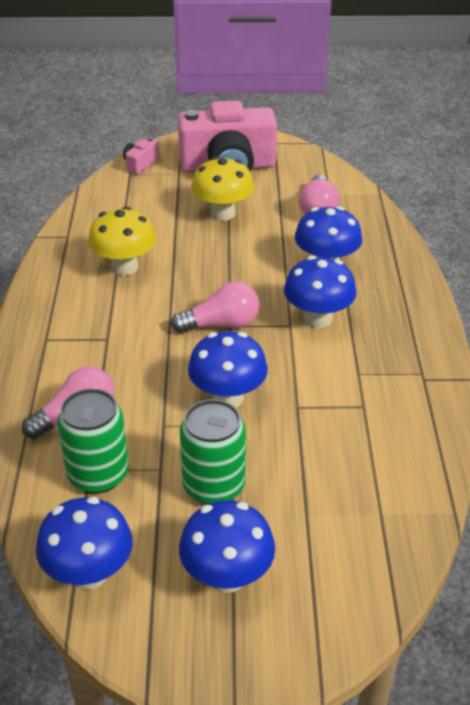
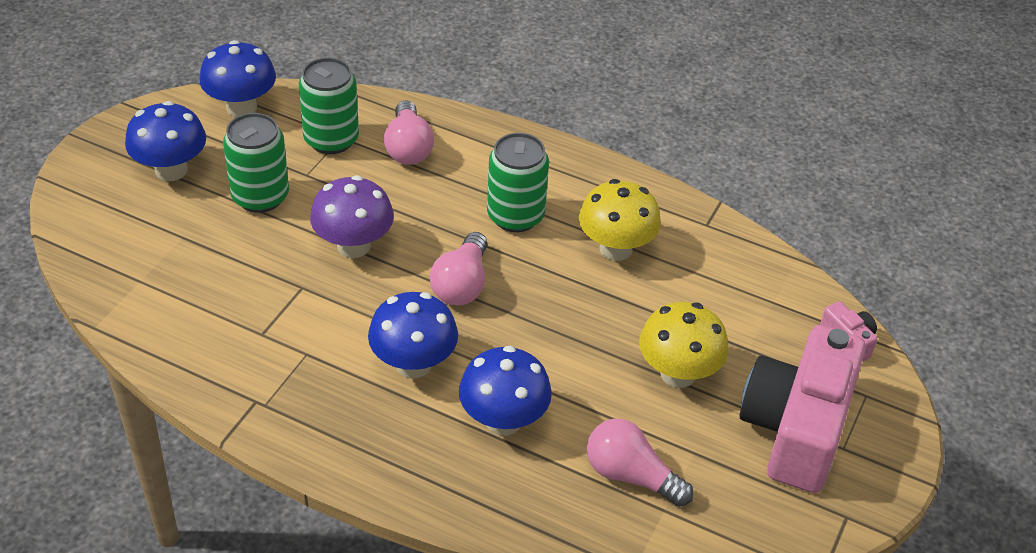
camera: 115 degrees right, 5 degrees up
blue mushroom [188,331,268,407] -> purple mushroom [310,175,394,258]
none -> green can [487,133,549,232]

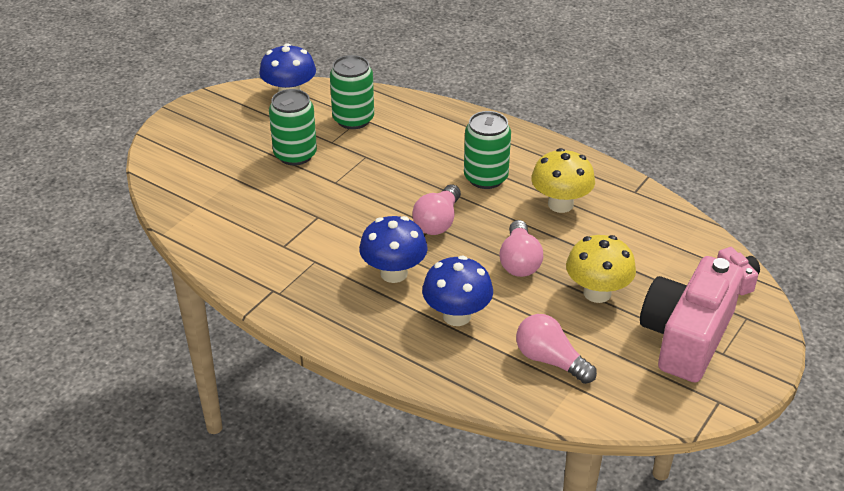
camera: 10 degrees right, 5 degrees down
blue mushroom [125,101,206,181] -> none
purple mushroom [310,175,394,258] -> none
pink light bulb [384,100,434,165] -> pink light bulb moved to [499,220,543,277]

